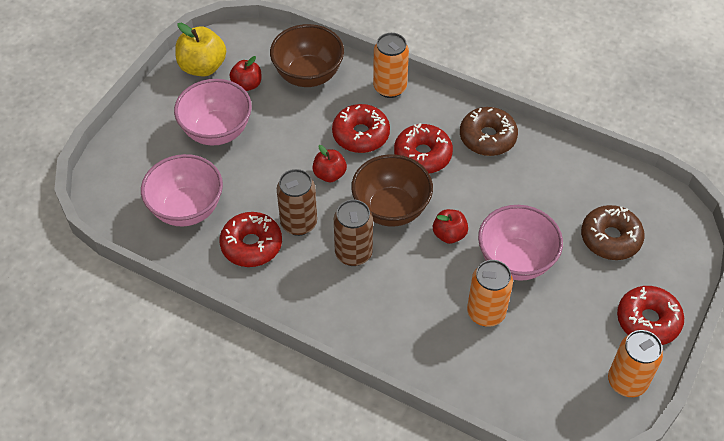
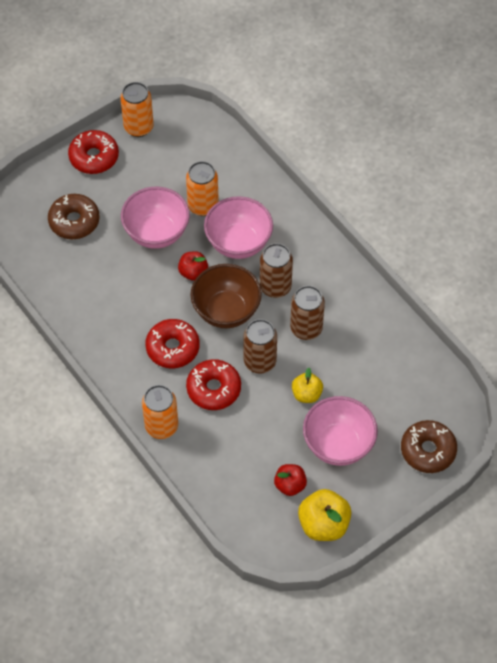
camera: 155 degrees left, 5 degrees up
pink bowl [141,154,223,226] -> pink bowl moved to [204,196,273,259]
red donut [220,212,282,267] -> none
brown bowl [270,24,344,87] -> none
red apple [313,145,347,182] -> brown can [243,319,277,374]
brown donut [460,107,518,156] -> brown donut moved to [401,420,457,473]
none -> yellow apple [292,368,323,403]

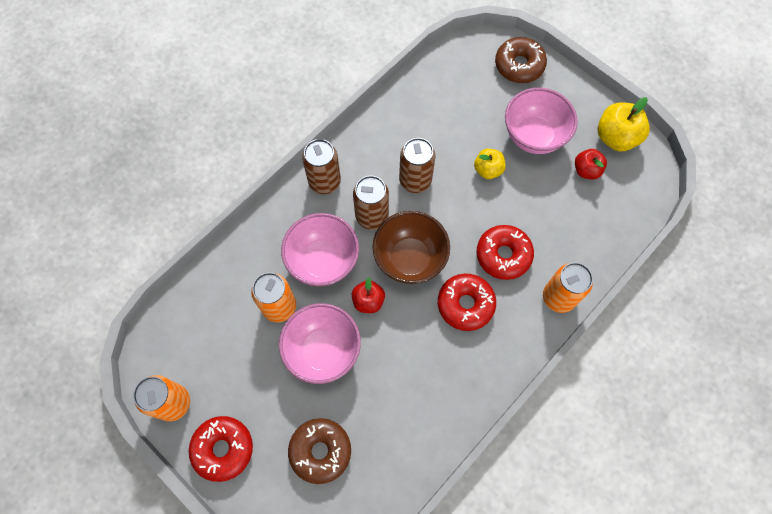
camera: 100 degrees left, 10 degrees up
brown can [243,319,277,374] -> brown can moved to [302,139,341,194]

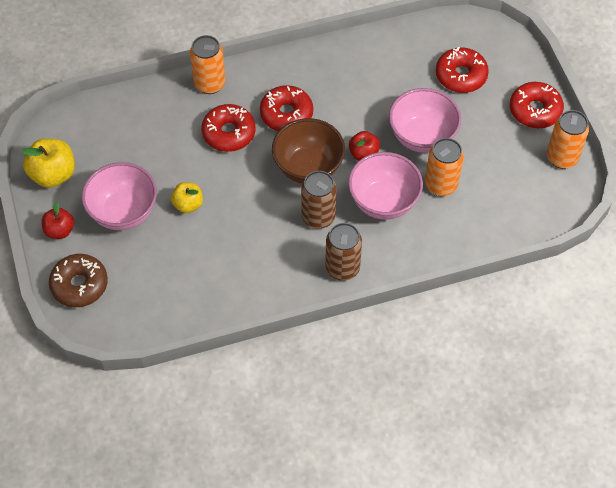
camera: 150 degrees left, 10 degrees down
brown donut [288,418,351,484] -> red donut [436,47,489,93]
brown can [399,138,436,193] -> none
red apple [575,149,607,179] -> red apple moved to [41,202,74,239]

